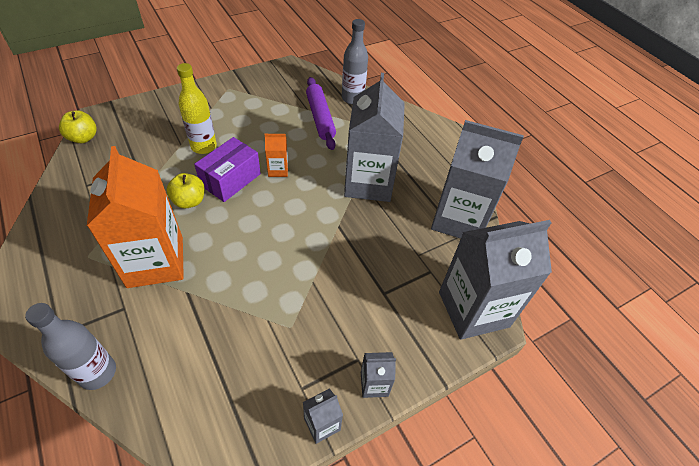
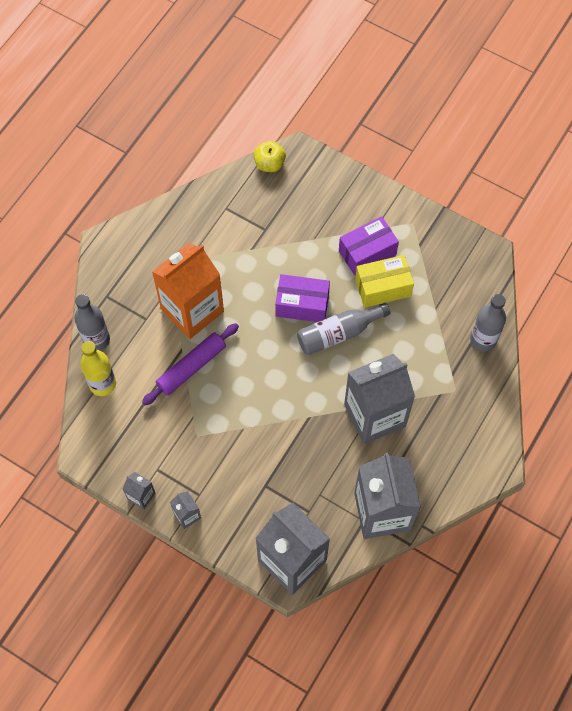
camera: 65 degrees right, 15 degrees up
yellow apple [167,173,205,208] -> none
yellow bottle [177,63,217,154] -> yellow bottle moved to [80,341,116,396]
orange carton [265,134,288,177] -> grey bottle [297,303,390,355]
purple rolling pin [306,77,336,150] -> purple rolling pin moved to [142,323,239,405]
none -> purple box [339,216,399,276]
none -> yellow box [355,255,414,307]

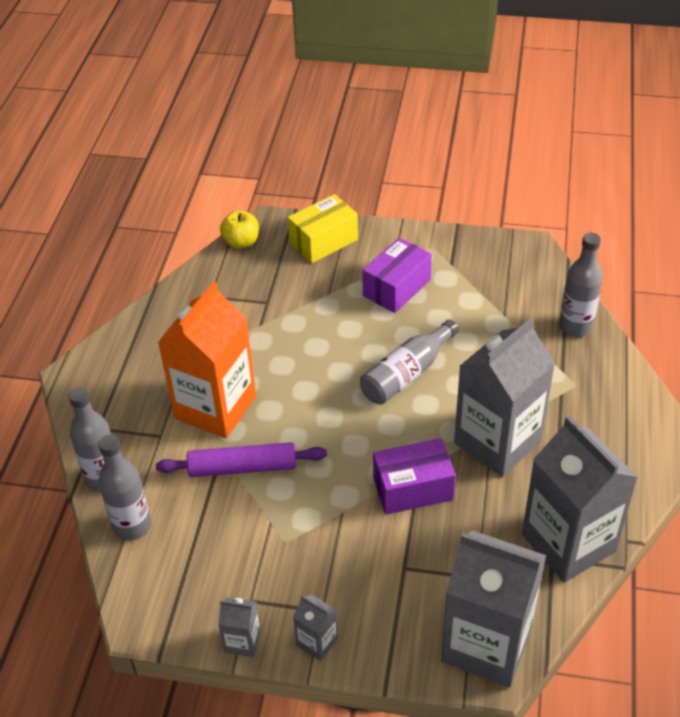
camera: 20 degrees left, 20 degrees down
yellow bottle [80,341,116,396] -> grey bottle [98,435,151,540]
purple rolling pin [142,323,239,405] -> purple rolling pin turned 60 degrees clockwise [156,442,327,477]
purple box [275,274,330,322] -> purple box moved to [373,438,456,515]
yellow box [355,255,414,307] -> yellow box moved to [287,194,358,263]

